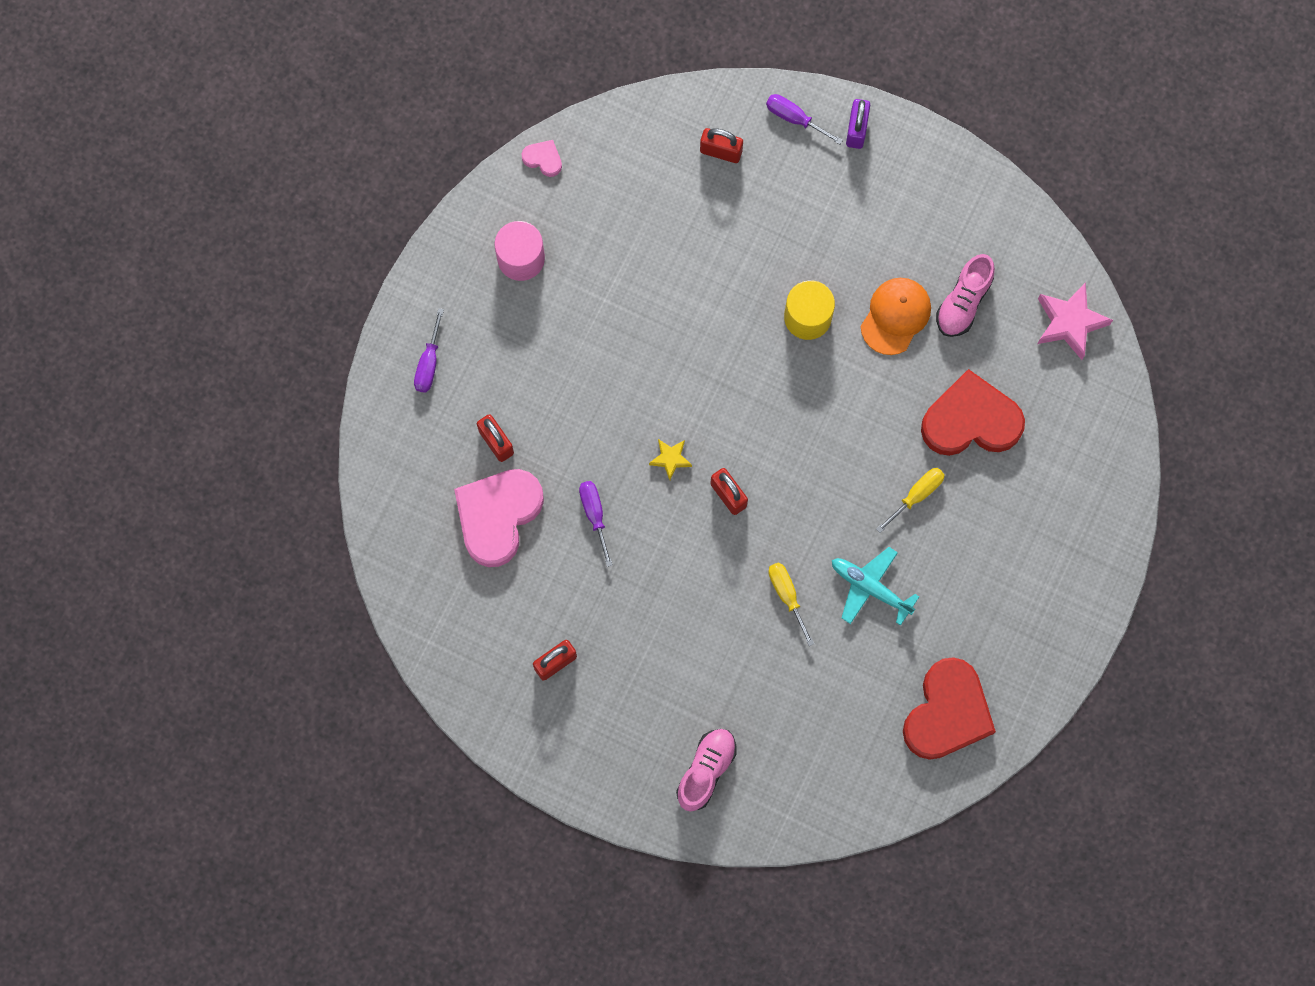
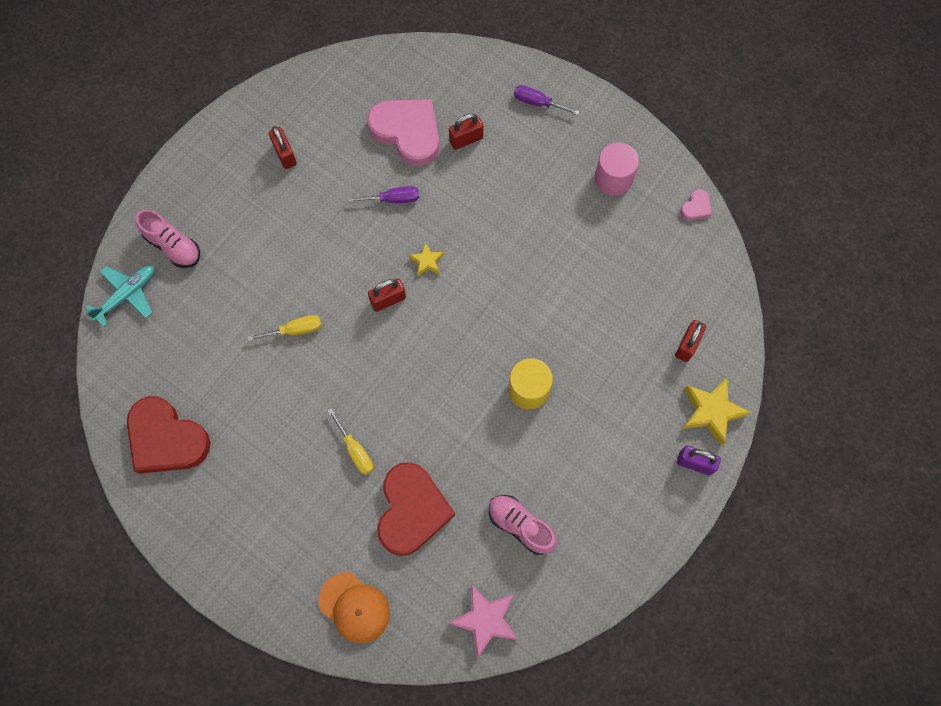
camera: 100 degrees right, 5 degrees down
purple screwdriver [766,94,843,144] -> yellow star [683,378,751,446]
turquoise plane [832,547,919,626] -> turquoise plane moved to [86,266,154,327]
orange cap [861,278,931,355] -> orange cap moved to [319,572,390,643]

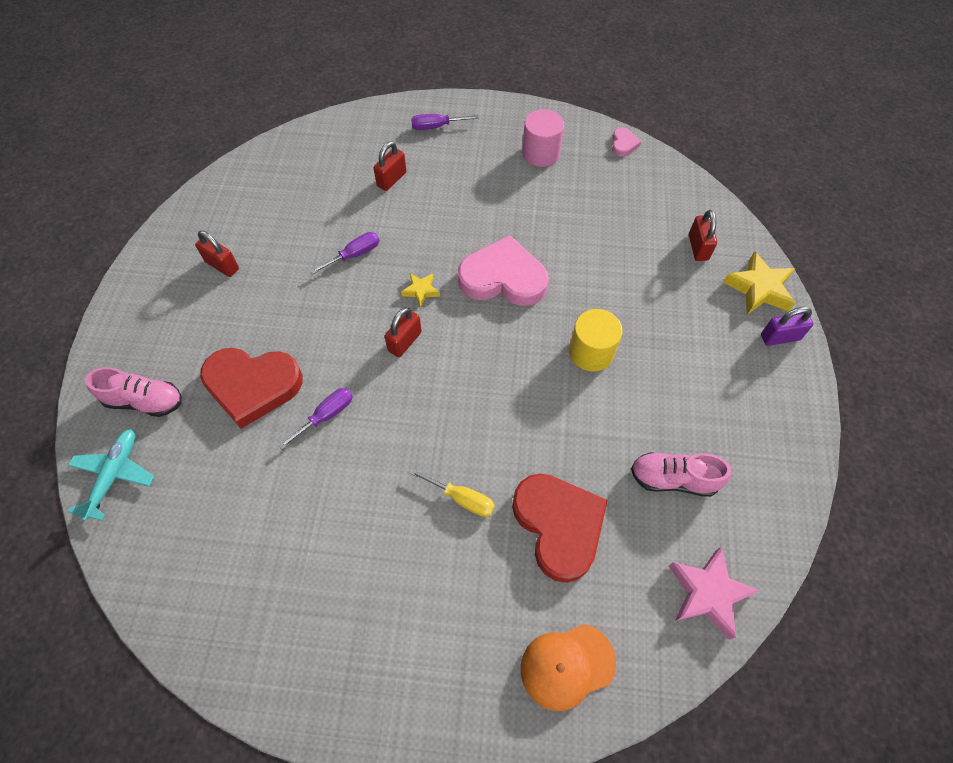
camera: 30 degrees left, 10 degrees down
red heart [127,396,211,474] -> red heart moved to [200,348,303,429]
yellow screwdriver [247,315,322,341] -> purple screwdriver [278,388,353,449]
orange cap [319,572,390,643] -> orange cap turned 150 degrees clockwise [521,624,616,711]
pink heart [367,99,439,166] -> pink heart moved to [458,235,549,306]

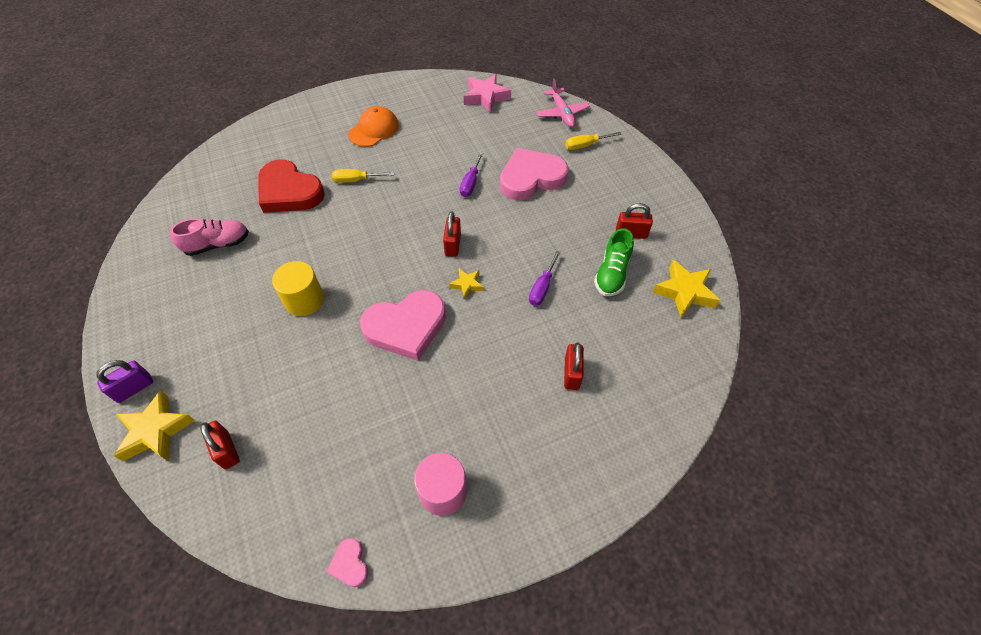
camera: 150 degrees right, 5 degrees down
turquoise plane [68,429,154,521] -> pink plane [536,79,590,127]
pink shoe [85,367,182,417] -> yellow screwdriver [566,132,621,150]
red heart [200,348,303,429] -> pink heart [500,148,568,200]
purple screwdriver [411,114,479,130] -> none
orange cap [521,624,616,711] -> orange cap moved to [348,106,399,147]
pink star [669,546,759,640] -> pink star moved to [464,74,511,113]
none -> green shoe [594,228,634,296]
none -> yellow star [653,260,720,318]

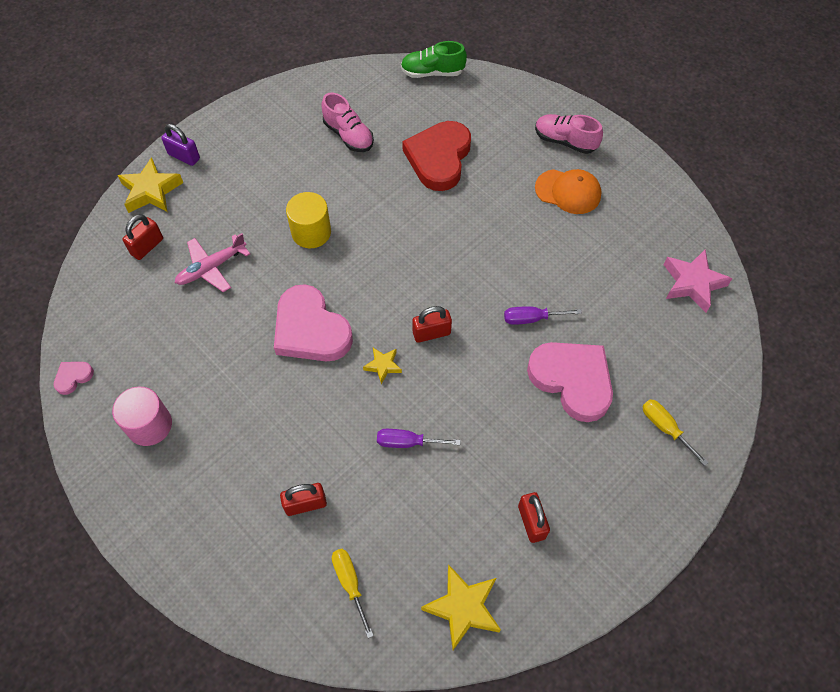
camera: 70 degrees right, 5 degrees up
yellow screwdriver [332,169,394,183] -> yellow screwdriver moved to [332,549,374,638]
pink plane [536,79,590,127] -> pink plane moved to [175,233,250,292]
green shoe [594,228,634,296] -> green shoe moved to [401,41,467,78]
none -> pink shoe [535,114,603,154]

